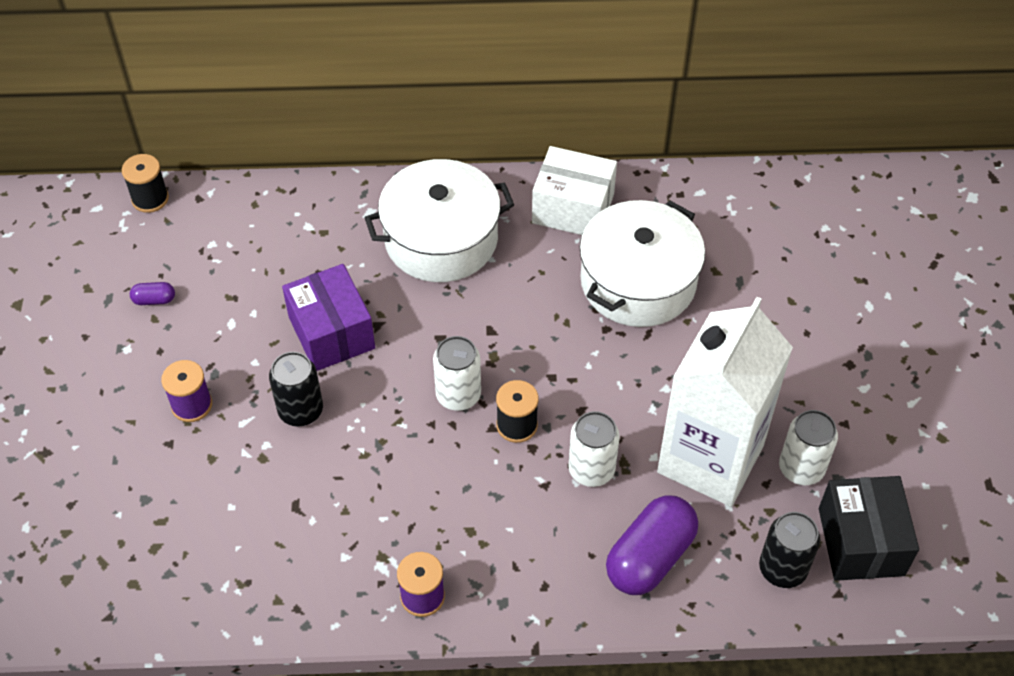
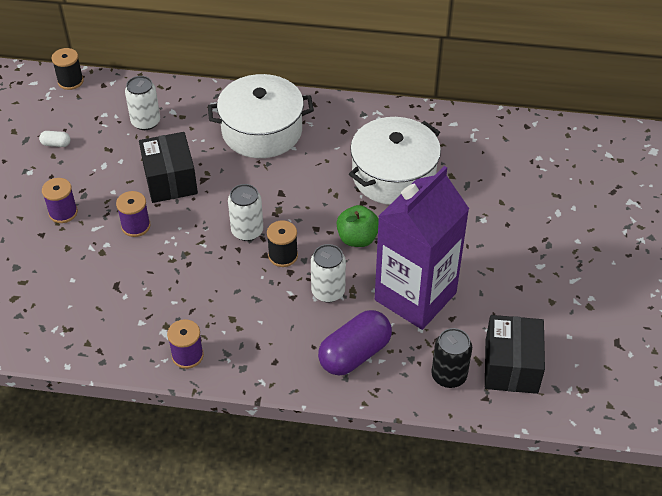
camera: 10 degrees right, 5 degrees down
purple capsule [130,282,175,305] -> white capsule [39,131,71,147]
black can [269,352,323,427] -> purple spool [116,191,151,237]
purple box [282,264,375,371] -> black box [139,132,198,203]
white box [532,146,617,235] -> none
white carton [657,297,793,507] -> purple carton [375,166,469,330]
white can [779,410,838,485] -> white can moved to [125,76,160,130]
none -> green apple [337,205,379,247]

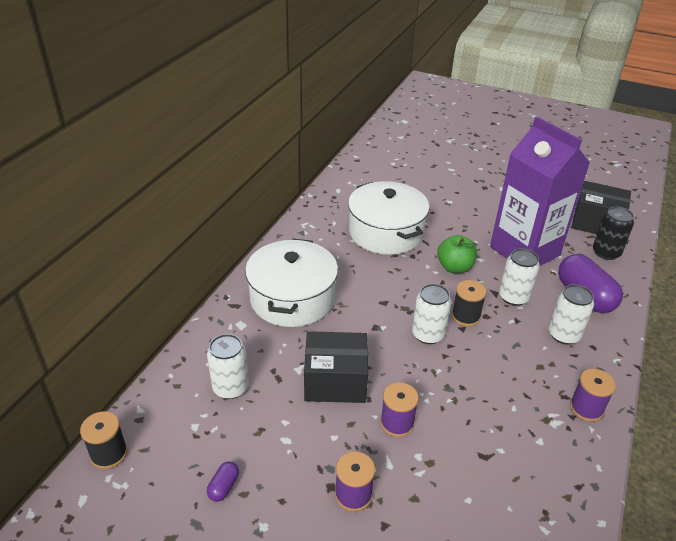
camera: 75 degrees left, 10 degrees down
white capsule [39,131,71,147] -> purple capsule [207,461,239,502]
none -> white can [548,284,594,345]

